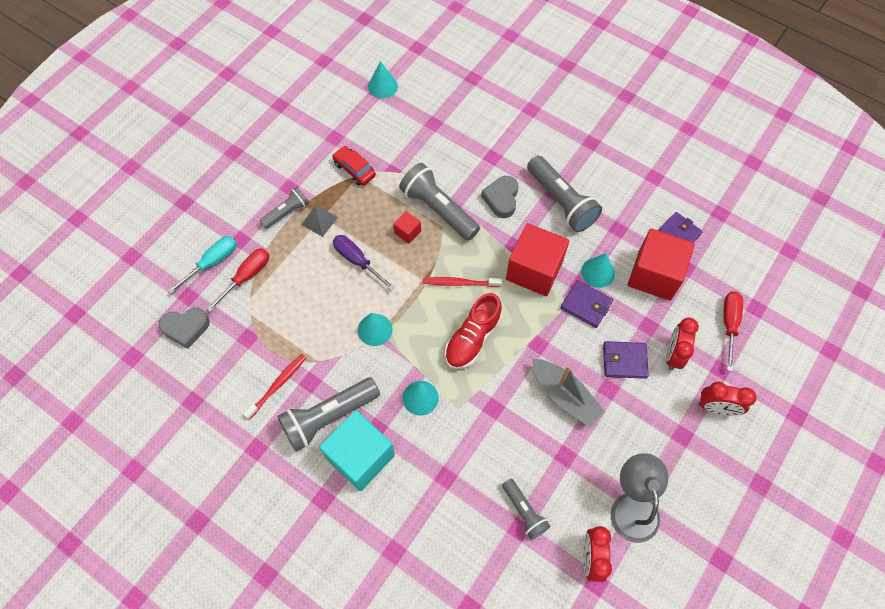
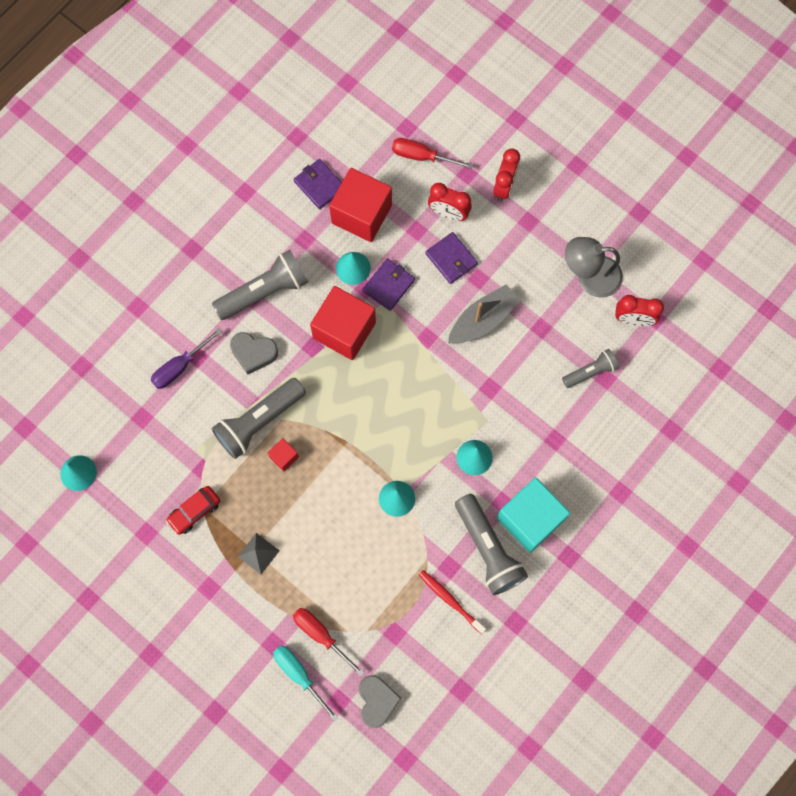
camera: 85 degrees left, 10 degrees up
grey flashlight [259,187,309,229] -> none
purple screwdriver [333,235,395,291] -> purple screwdriver moved to [151,328,222,389]
red toothbrush [423,277,502,287] -> none
red shoe [445,293,502,369] -> none
purple wallet [603,341,649,379] -> purple wallet turned 45 degrees counterclockwise [425,232,478,284]

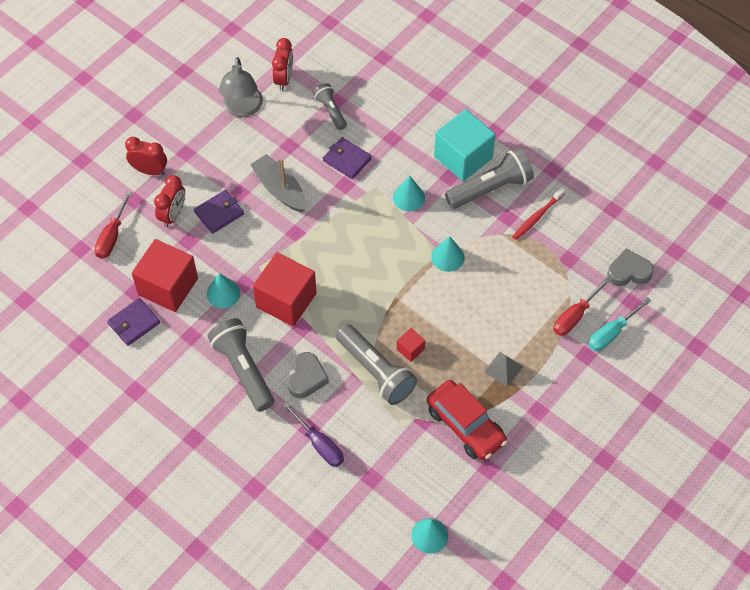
camera: 90 degrees left, 15 degrees down
red car [166,486,220,535] -> red car [427,380,508,460], size x1.66
purple wallet [363,258,415,311] -> purple wallet moved to [323,137,372,179]

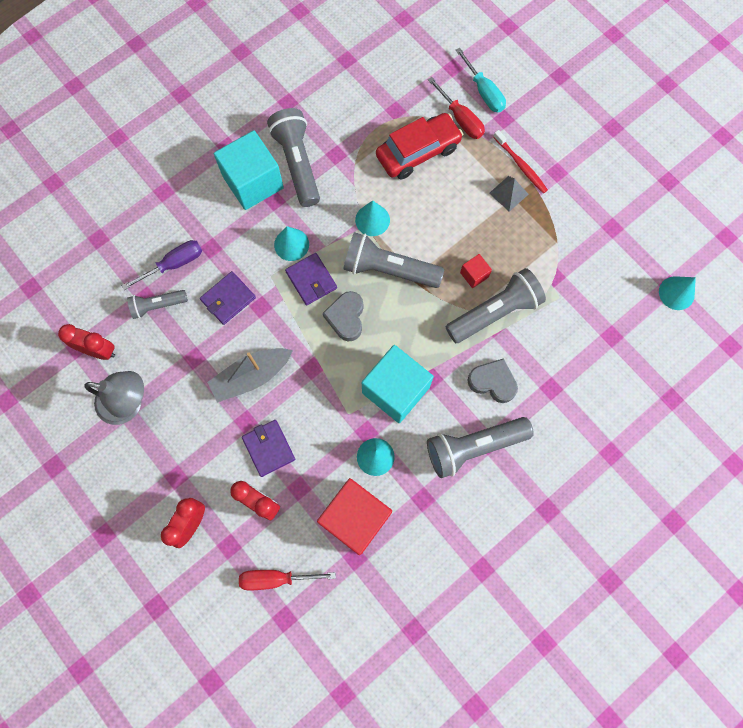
camera: 80 degrees left, 15 degrees up
red screwdriver [94,191,132,259] -> red screwdriver turned 150 degrees clockwise [239,570,336,590]
purple wallet [107,298,160,346] -> purple wallet moved to [285,253,337,305]
red cube [253,252,317,326] -> turquoise cube [362,345,434,423]
purple screwdriver [282,402,344,467] -> purple screwdriver moved to [122,240,202,290]
red car [427,380,508,460] -> red car moved to [376,113,463,179]
red toothbrush [512,187,565,240] -> red toothbrush moved to [493,130,548,194]
grey heart [607,248,654,286] -> grey heart moved to [323,291,364,341]
none -> grey flashlight [343,232,444,288]

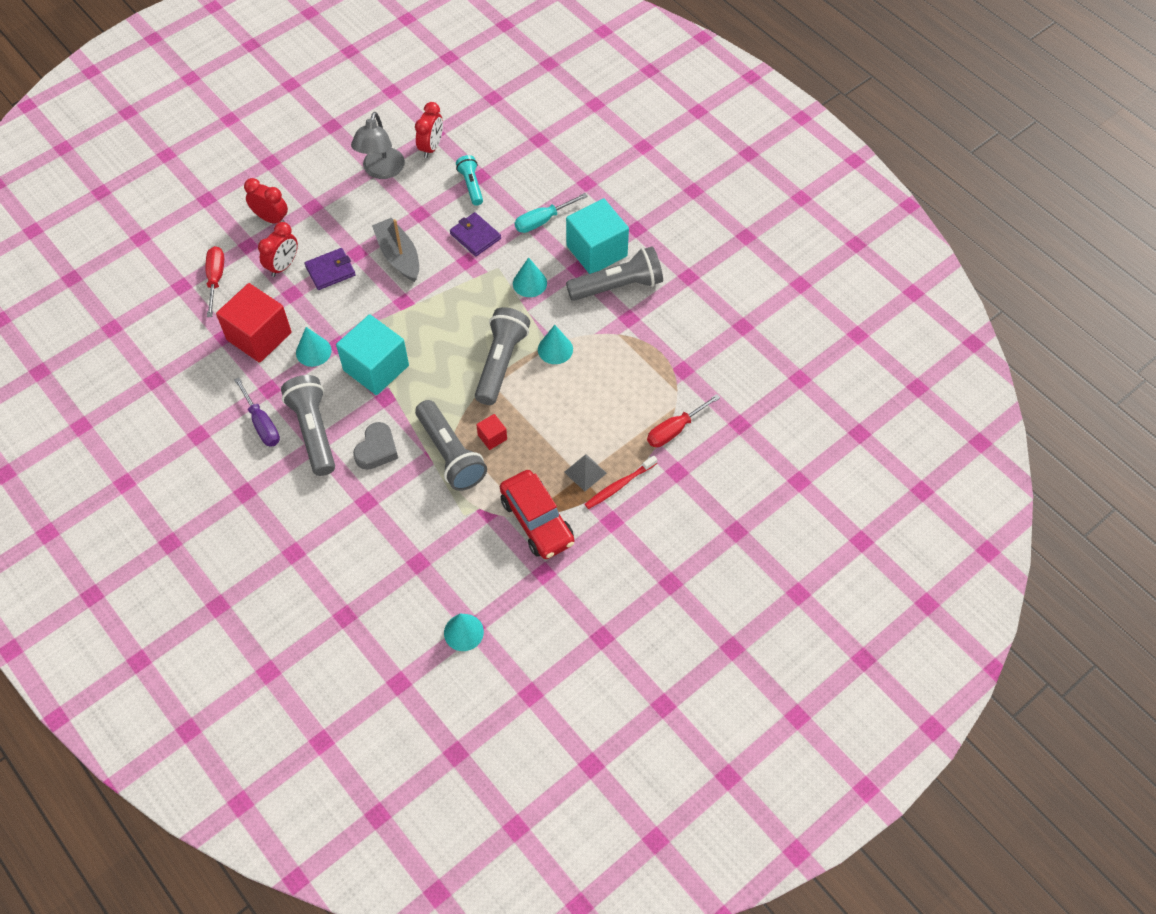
camera: 90 degrees right, 15 degrees down
purple screwdriver [122,240,202,290] -> purple screwdriver moved to [234,377,280,447]
grey flashlight [127,290,188,319] -> turquoise flashlight [456,155,483,206]
purple wallet [285,253,337,305] -> none
grey heart [323,291,364,341] -> none
red car [376,113,463,179] -> red car moved to [500,470,574,559]
turquoise screwdriver [456,48,506,112] -> turquoise screwdriver moved to [515,193,588,233]

